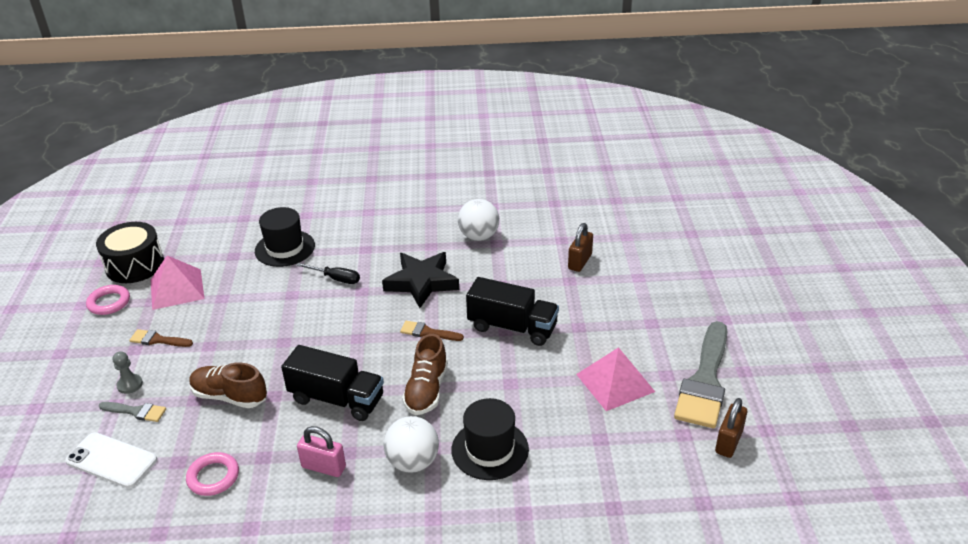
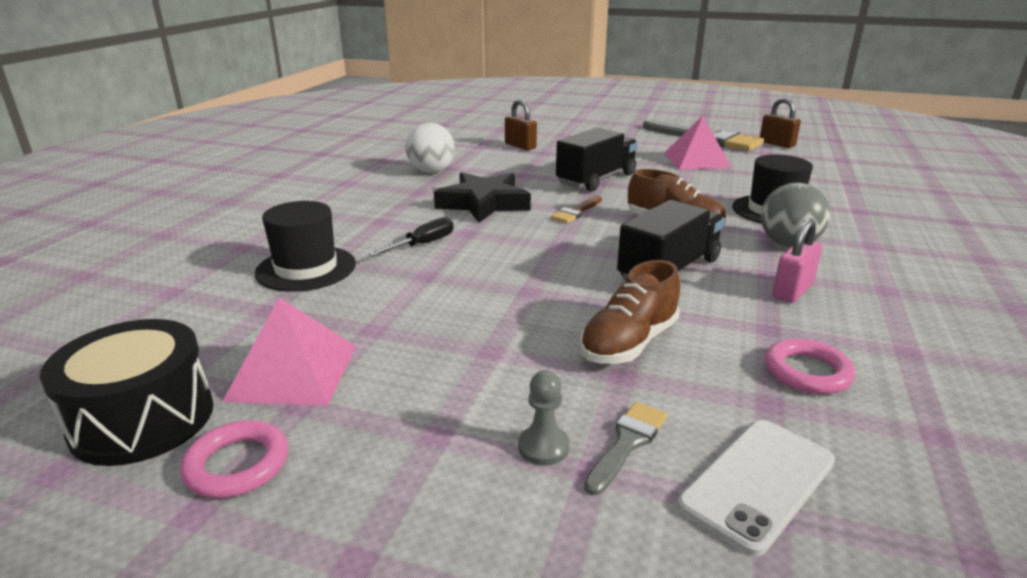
camera: 70 degrees left, 10 degrees down
brown brush [129,329,193,347] -> none
white ball [384,416,439,473] -> grey ball [761,183,830,247]

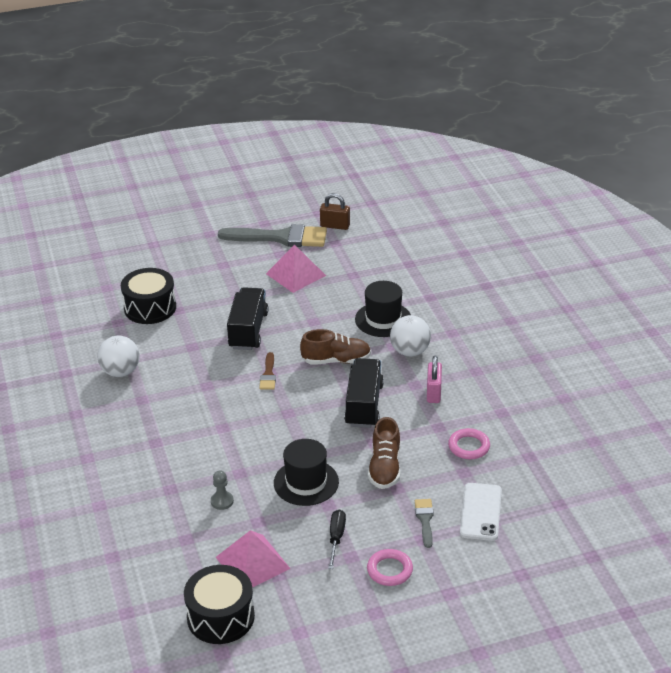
camera: 35 degrees left, 10 degrees up
pink ring [180,420,288,498] -> pink ring moved to [367,549,413,586]
black hat [254,201,356,292] -> black hat moved to [274,439,339,506]
black screwdriver [369,217,454,256] -> black screwdriver moved to [328,509,346,569]
black star [434,172,531,223] -> none
brown padlock [505,99,537,150] -> black drum [121,268,176,324]
grey pawn [518,370,570,466] -> grey pawn moved to [211,470,234,510]
grey ball [761,183,830,247] -> white ball [390,315,431,356]

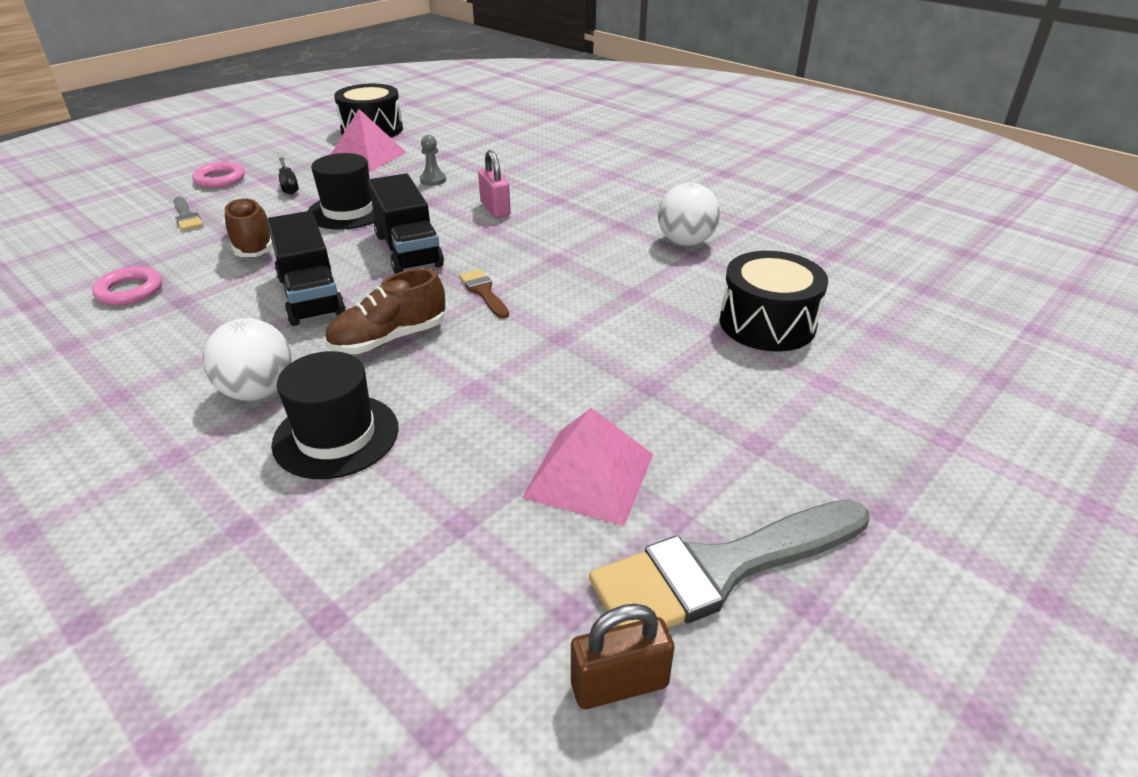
camera: 150 degrees right, 0 degrees up
black truck [227,287,268,350] -> black truck moved to [368,173,444,274]
pink padlock [427,355,442,403] -> pink padlock moved to [478,150,511,218]
white phone [460,483,502,541] -> none

